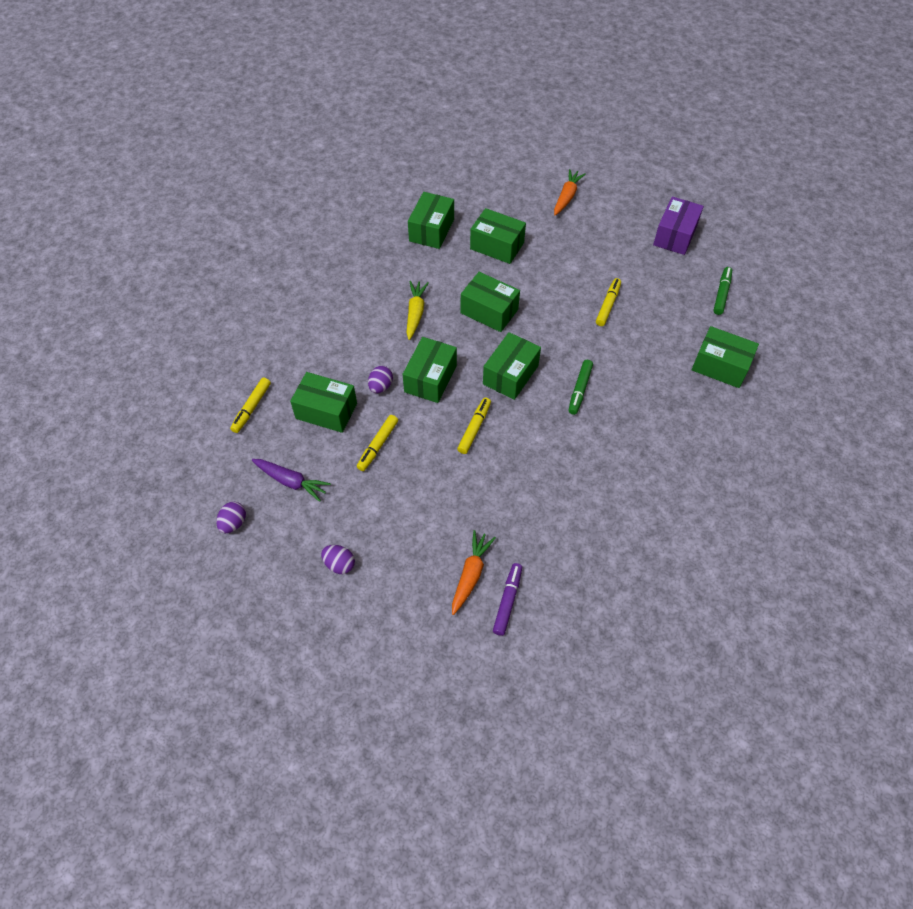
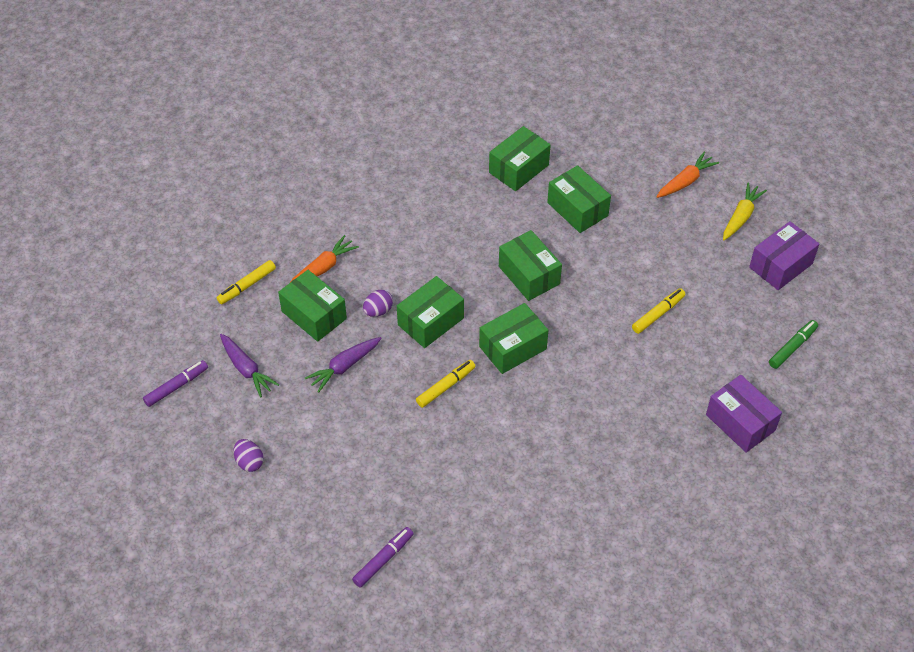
camera: 25 degrees right, 5 degrees down
purple egg [216,502,246,533] -> purple marker [143,360,208,407]
yellow marker [357,415,398,471] -> purple carrot [305,337,381,393]
yellow carrot [406,281,429,340] -> yellow carrot moved to [723,182,767,240]
orange carrot [452,530,496,615] -> orange carrot moved to [290,235,359,283]
green marker [568,360,593,415] -> none
green box [692,326,759,388] -> purple box [706,375,782,453]

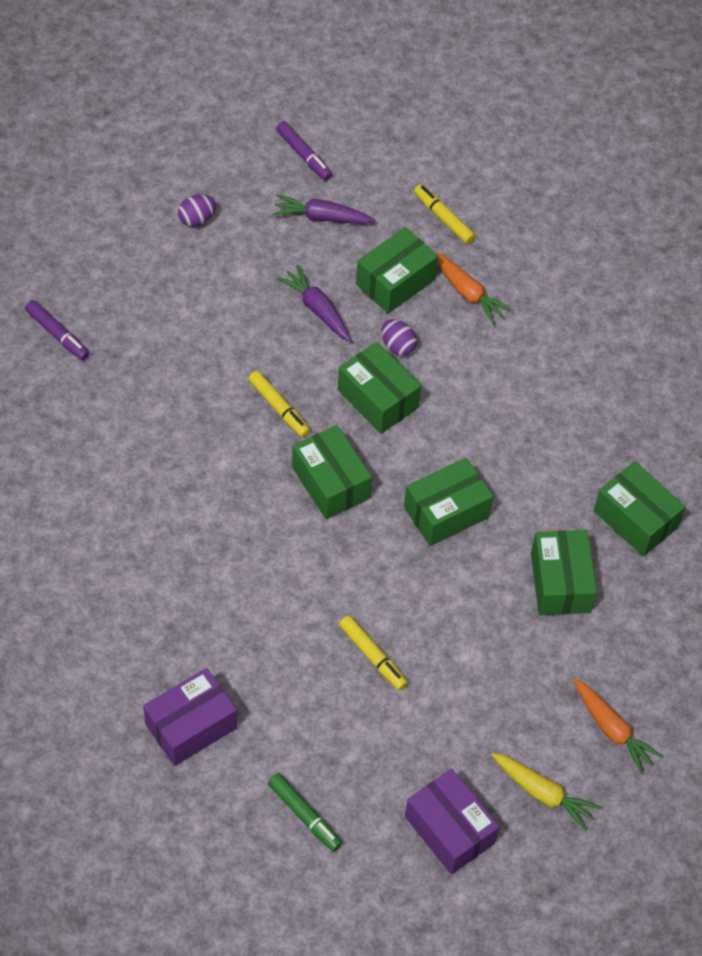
camera: 90 degrees right, 5 degrees up
purple carrot [220,334,279,397] -> purple carrot turned 45 degrees clockwise [273,194,375,224]
green box [547,165,611,233] -> green box turned 60 degrees counterclockwise [531,530,597,615]

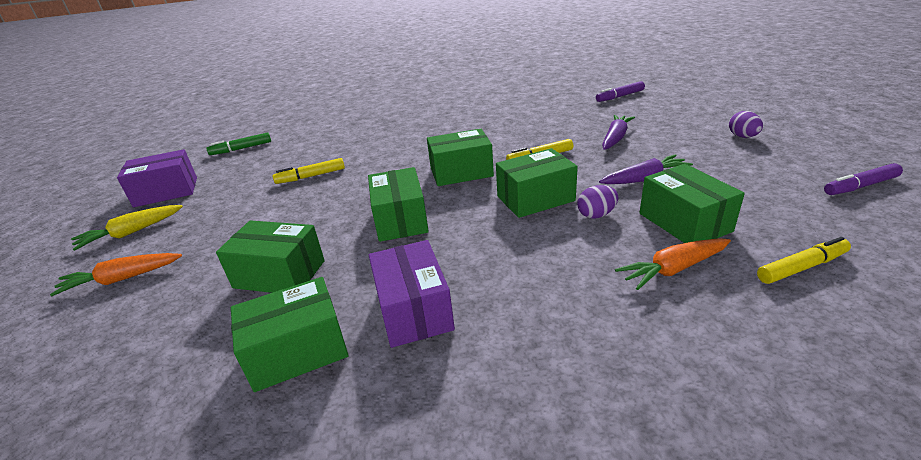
camera: 115 degrees right, 25 degrees down
purple box [143,668,237,766] -> purple box moved to [369,240,455,348]
purple carrot [273,194,375,224] -> purple carrot moved to [602,115,635,150]

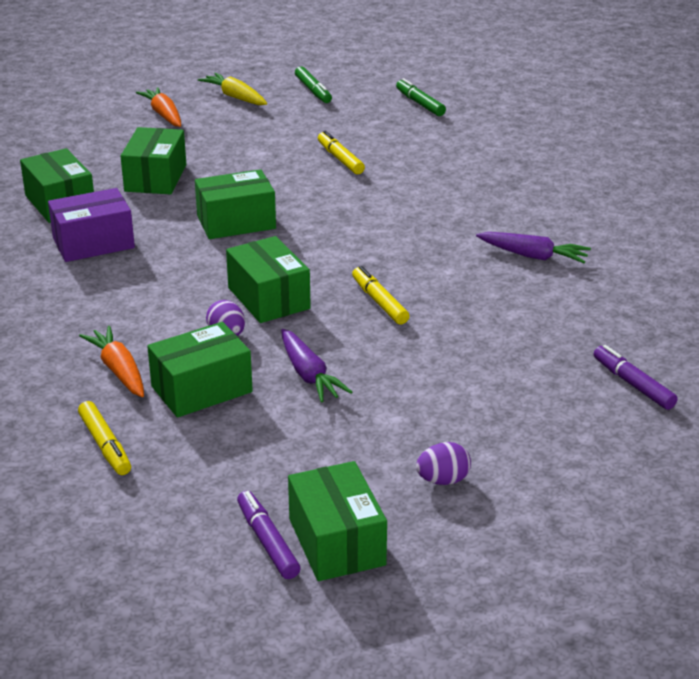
camera: 80 degrees right, 0 degrees up
purple box [117,149,197,207] -> green marker [295,66,332,103]
green box [427,129,494,186] -> green box moved to [288,461,387,581]
purple carrot [602,115,635,150] -> purple carrot moved to [476,232,591,263]

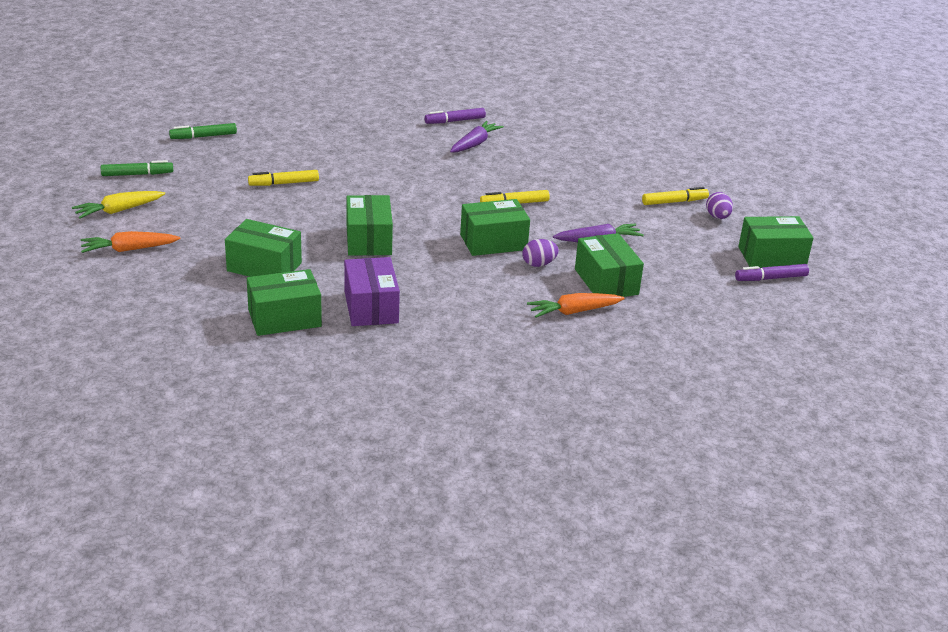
camera: 80 degrees left, 0 degrees up
yellow marker [78,401,131,475] -> yellow marker moved to [642,187,709,205]
purple marker [594,345,678,410] -> purple marker moved to [425,108,486,124]

